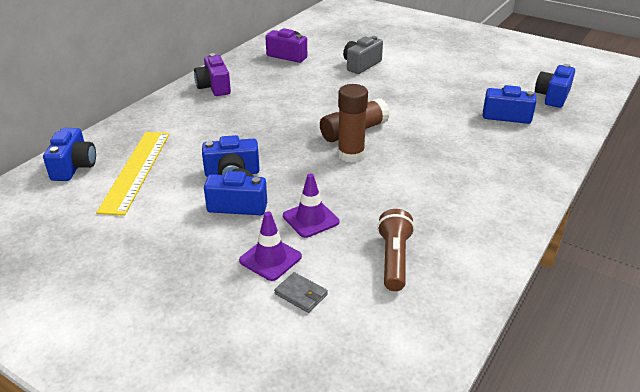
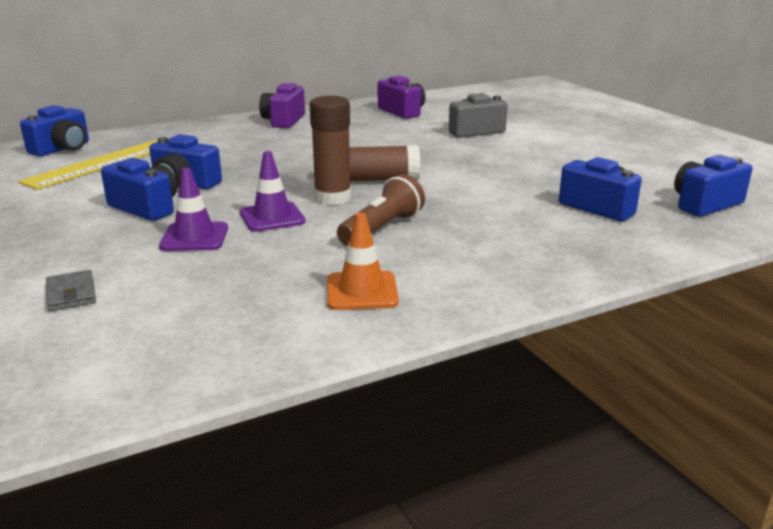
camera: 30 degrees right, 10 degrees down
purple traffic cone [239,211,302,281] -> purple traffic cone moved to [240,151,306,232]
brown flashlight [377,209,415,291] -> brown flashlight moved to [337,174,425,246]
none -> orange traffic cone [327,212,399,310]

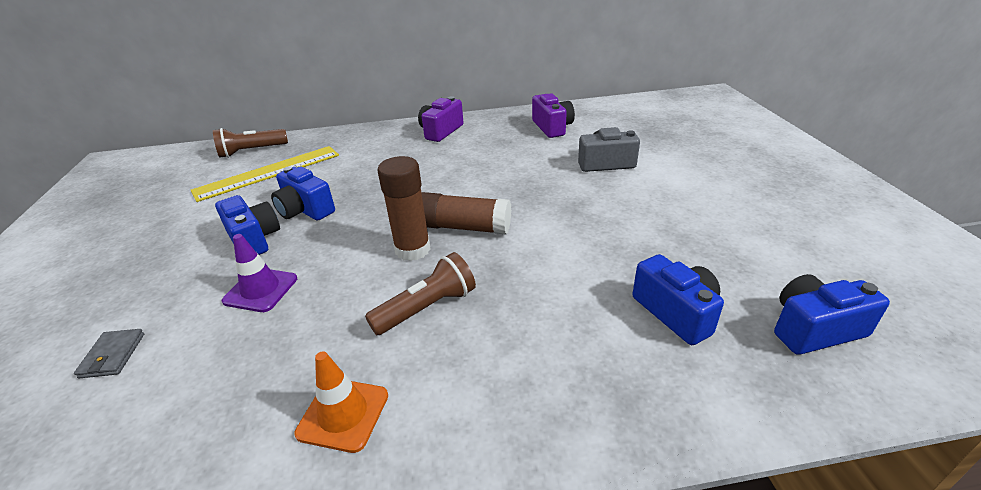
camera: 20 degrees right, 10 degrees up
blue camera [20,105,89,156] -> brown flashlight [213,128,288,158]
purple traffic cone [240,151,306,232] -> none

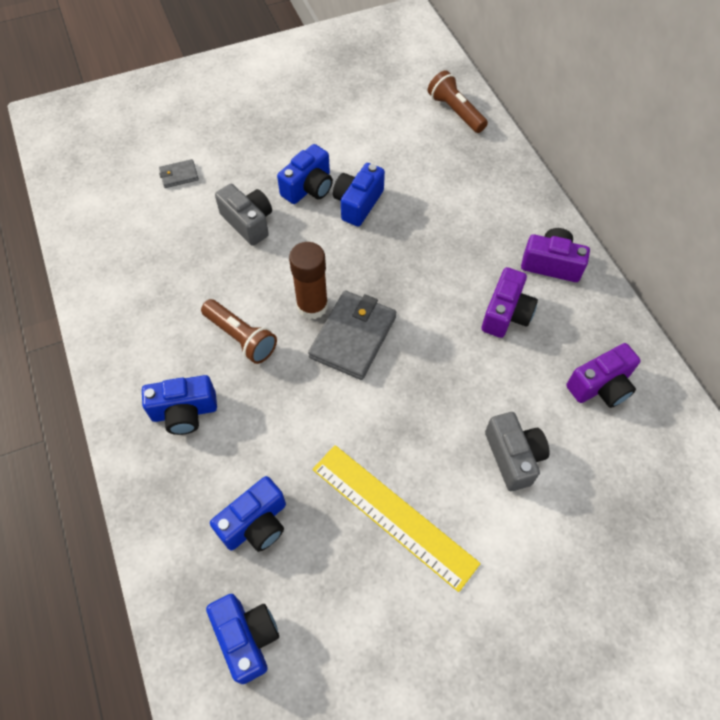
camera: 75 degrees right, 25 degrees up
yellow ruler [191,146,339,202] -> yellow ruler moved to [313,445,481,592]
purple traffic cone [222,234,297,312] -> grey camera [215,184,272,246]
orange traffic cone [294,351,388,453] -> none
brown glue stick [422,192,511,235] -> grey wallet [308,290,396,380]
none -> blue camera [142,375,217,435]
none -> purple camera [482,267,538,338]

